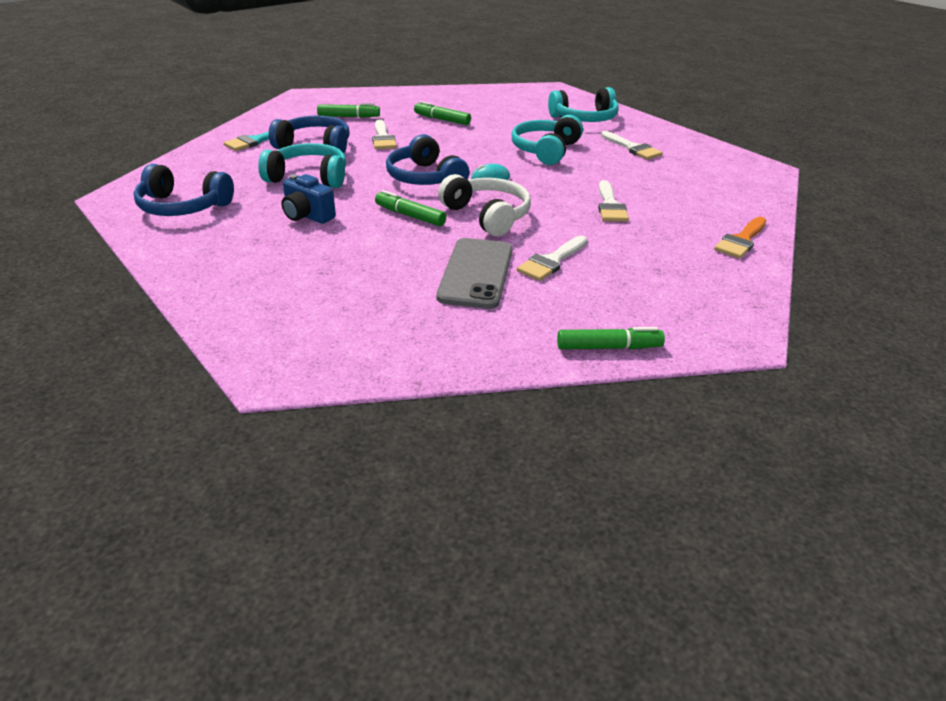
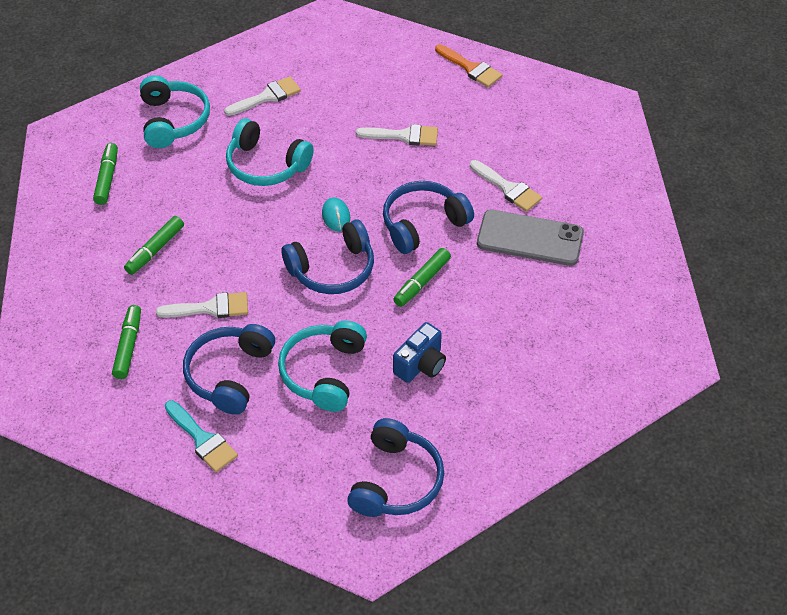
camera: 85 degrees left, 15 degrees up
white headphones [438,174,531,236] -> blue headphones [383,181,474,254]
green marker [557,327,665,349] -> green marker moved to [93,143,118,205]

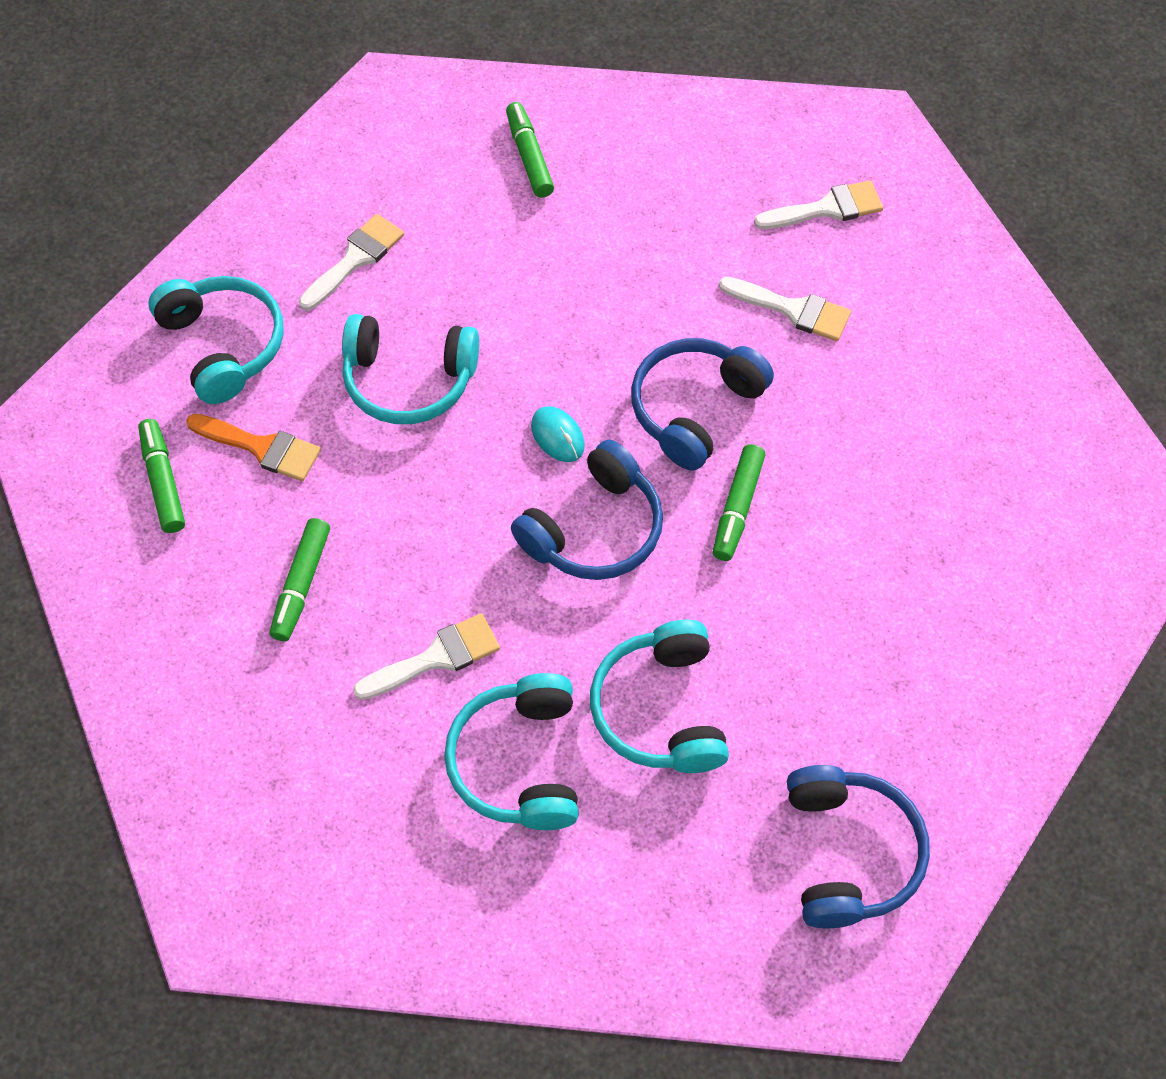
camera: 20 degrees left, 10 degrees up
green marker [112,305,141,379] -> green marker moved to [506,102,554,198]
turquoise brush [165,400,238,472] -> none
blue headphones [183,324,275,415] -> turquoise headphones [444,673,579,830]
white brush [356,124,438,146] -> white brush moved to [754,180,883,229]
blue camera [393,322,446,383] -> none
orange brush [435,44,502,88] -> orange brush moved to [186,414,321,481]
grey phone [477,210,584,266] -> none

